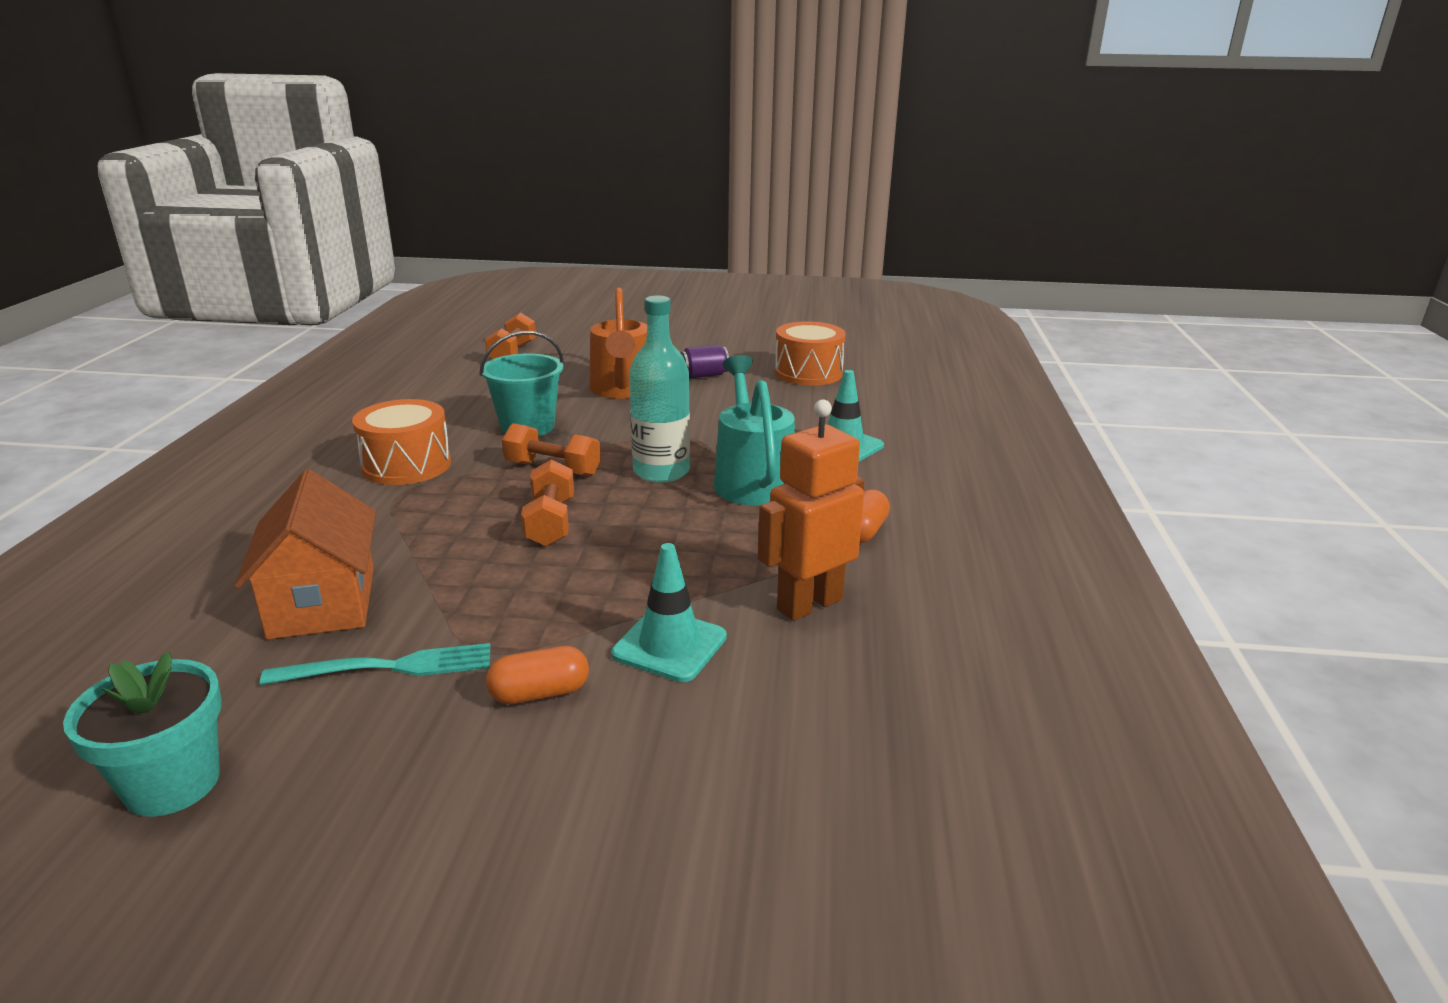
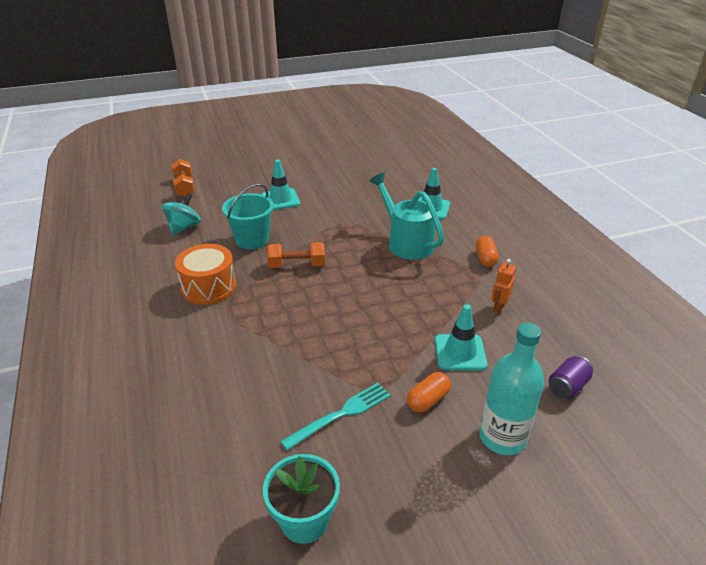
camera: 25 degrees left, 10 degrees up
orange house [234,469,376,639] -> none
orange dumbbell [521,459,574,547] -> none
orange watering can [590,288,647,399] -> turquoise traffic cone [261,160,300,210]
turquoise bottle [629,295,690,483] -> turquoise bottle moved to [479,323,544,455]
purple can [681,345,729,379] -> purple can moved to [549,355,593,399]
orange robot [758,399,864,621] -> orange robot [491,259,516,315], size x0.54
orange drum [775,321,846,386] -> none
none -> turquoise spinning top [162,193,201,235]

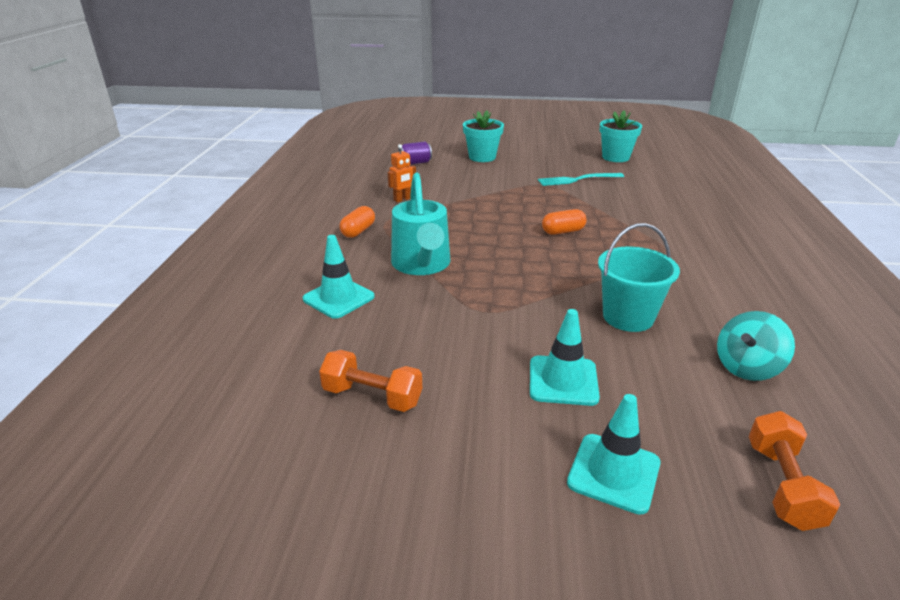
camera: 155 degrees left, 5 degrees down
orange drum [175,244,237,305] -> none
orange dumbbell [267,242,325,268] -> orange dumbbell moved to [319,350,422,412]
orange capsule [407,372,451,413] -> orange capsule moved to [542,209,587,235]
turquoise traffic cone [435,304,487,370] -> turquoise traffic cone moved to [567,394,660,515]
turquoise bottle [479,323,544,455] -> turquoise flower pot [463,110,504,162]

